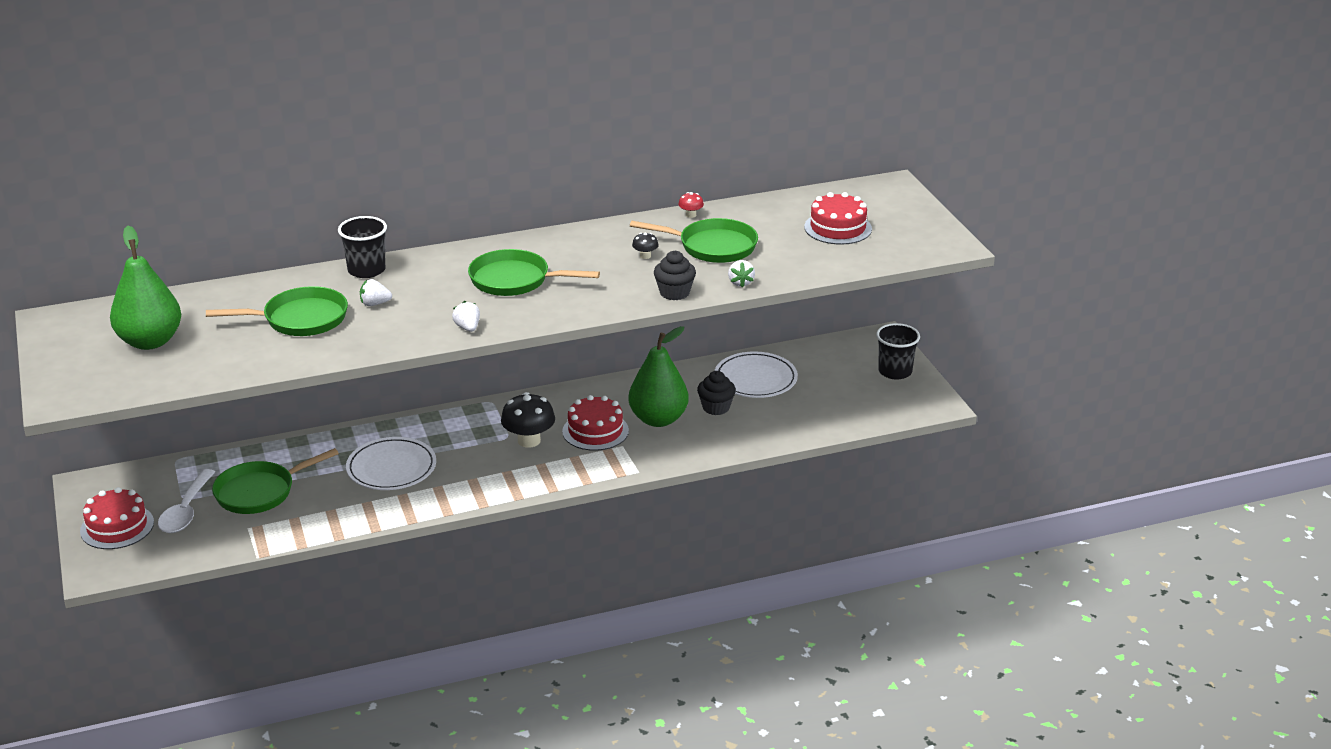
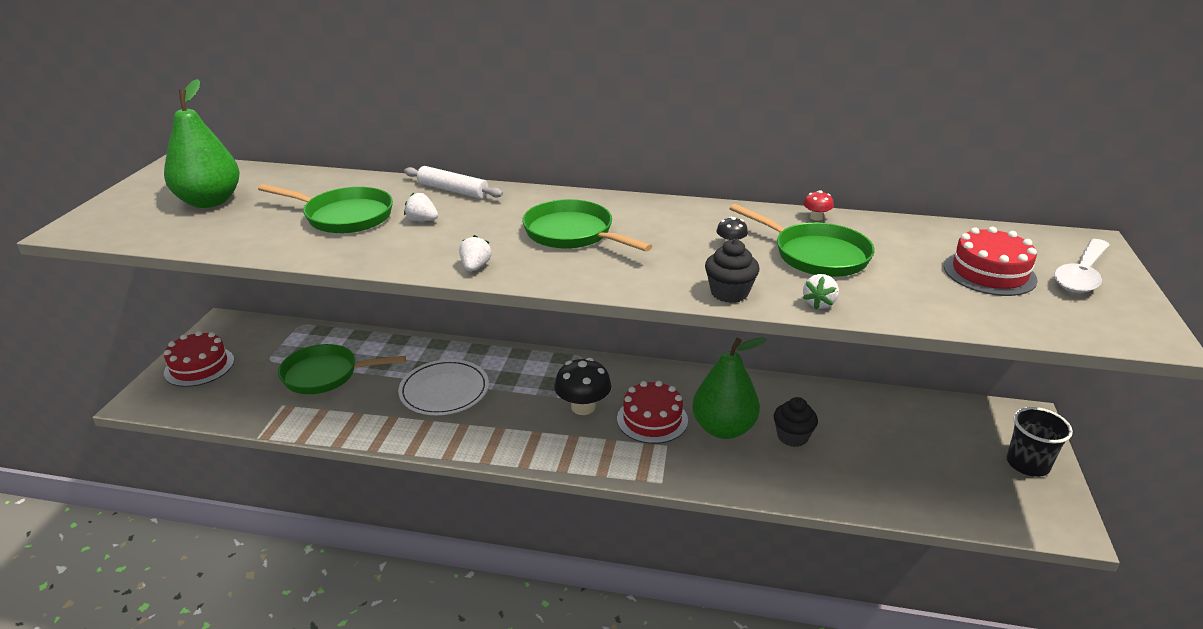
camera: 30 degrees right, 0 degrees up
white spoon [158,469,215,533] -> white spoon moved to [1054,239,1109,293]
black cup [338,216,387,278] -> white rolling pin [404,166,503,199]
white plate [715,351,798,398] -> none

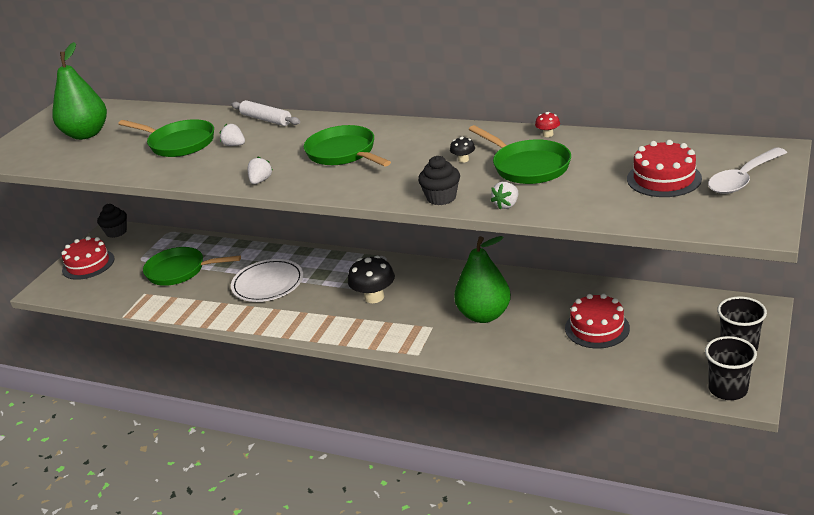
camera: 15 degrees right, 0 degrees up
red cake [617,381,688,444] -> red cake moved to [565,294,630,348]
black cupcake [774,397,818,447] -> black cupcake moved to [97,204,127,238]
none -> black cup [705,336,757,400]

